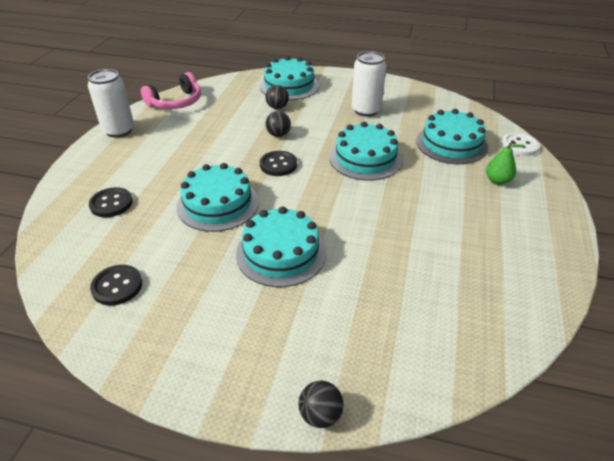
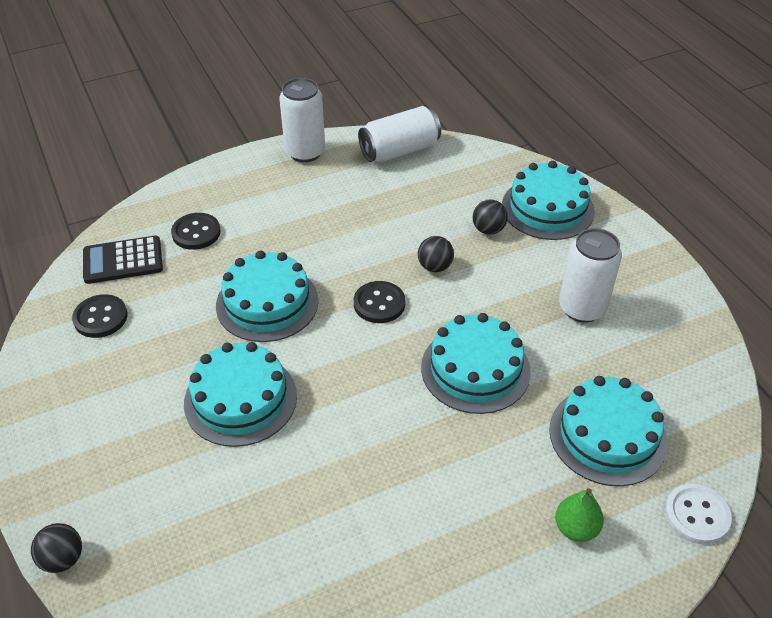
camera: 50 degrees right, 5 degrees up
pink headphones [141,72,201,109] -> white can [358,106,441,162]
none -> black calculator [83,236,163,284]

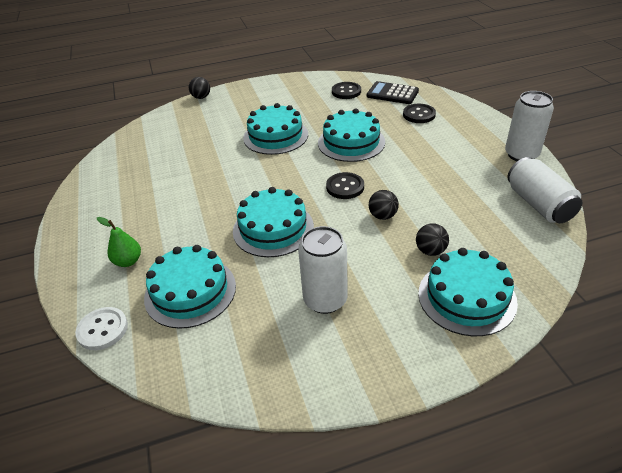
camera: 100 degrees right, 5 degrees down
black calculator [83,236,163,284] -> black calculator turned 60 degrees counterclockwise [367,81,419,104]

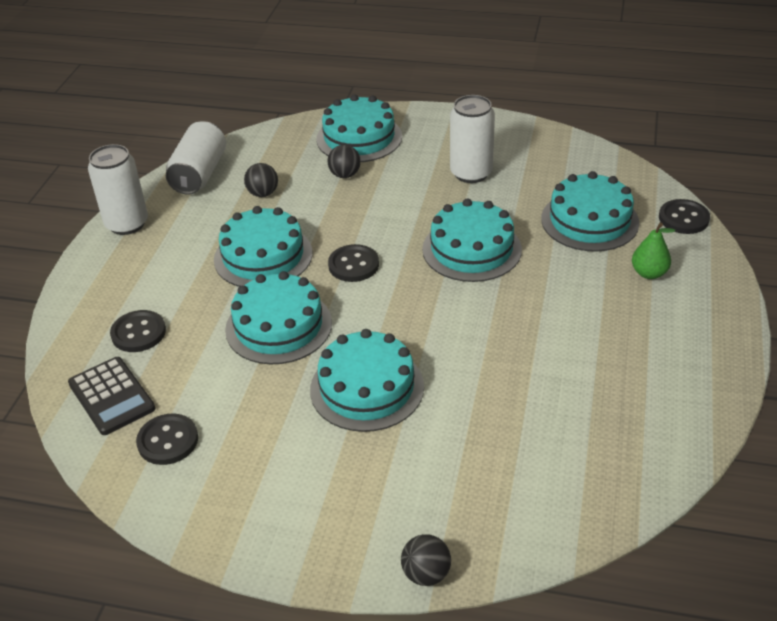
camera: 150 degrees left, 0 degrees up
white button [75,307,128,350] -> black button [659,199,710,234]
black ball [369,190,399,220] -> black ball moved to [244,163,278,197]
none -> turquoise cake [214,206,312,287]

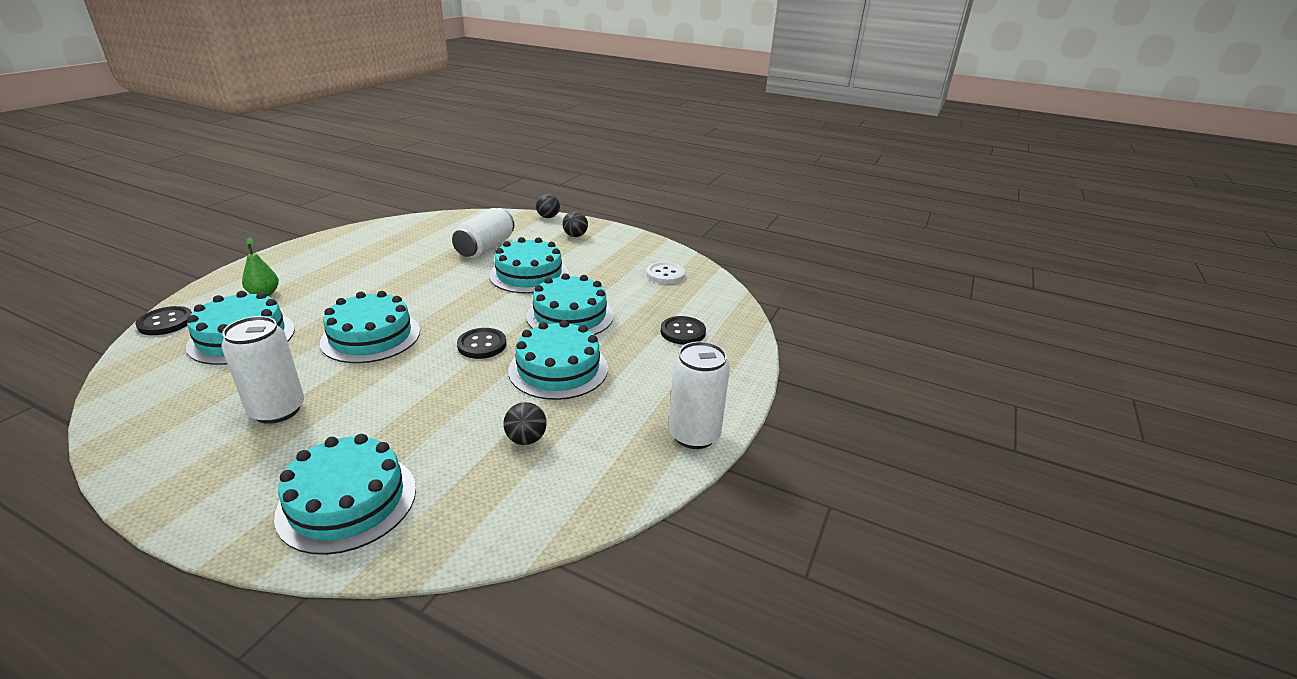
camera: 170 degrees left, 10 degrees down
black calculator [68,357,155,435] -> none
black button [136,414,198,465] -> white button [646,262,685,284]
white can [166,121,226,195] -> white can moved to [452,208,515,258]
black ball [327,145,361,178] -> black ball moved to [562,211,588,237]

